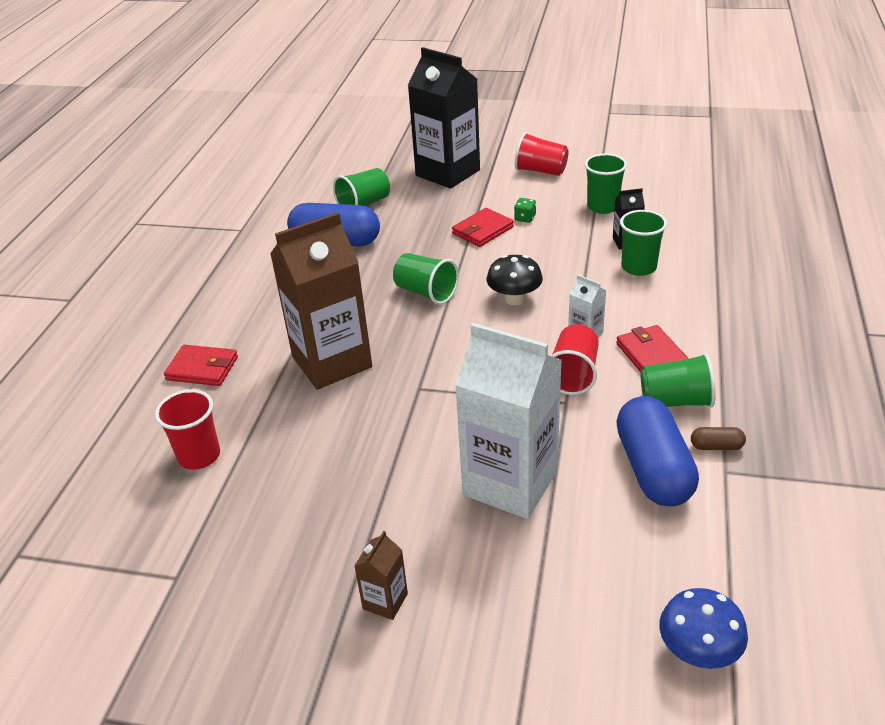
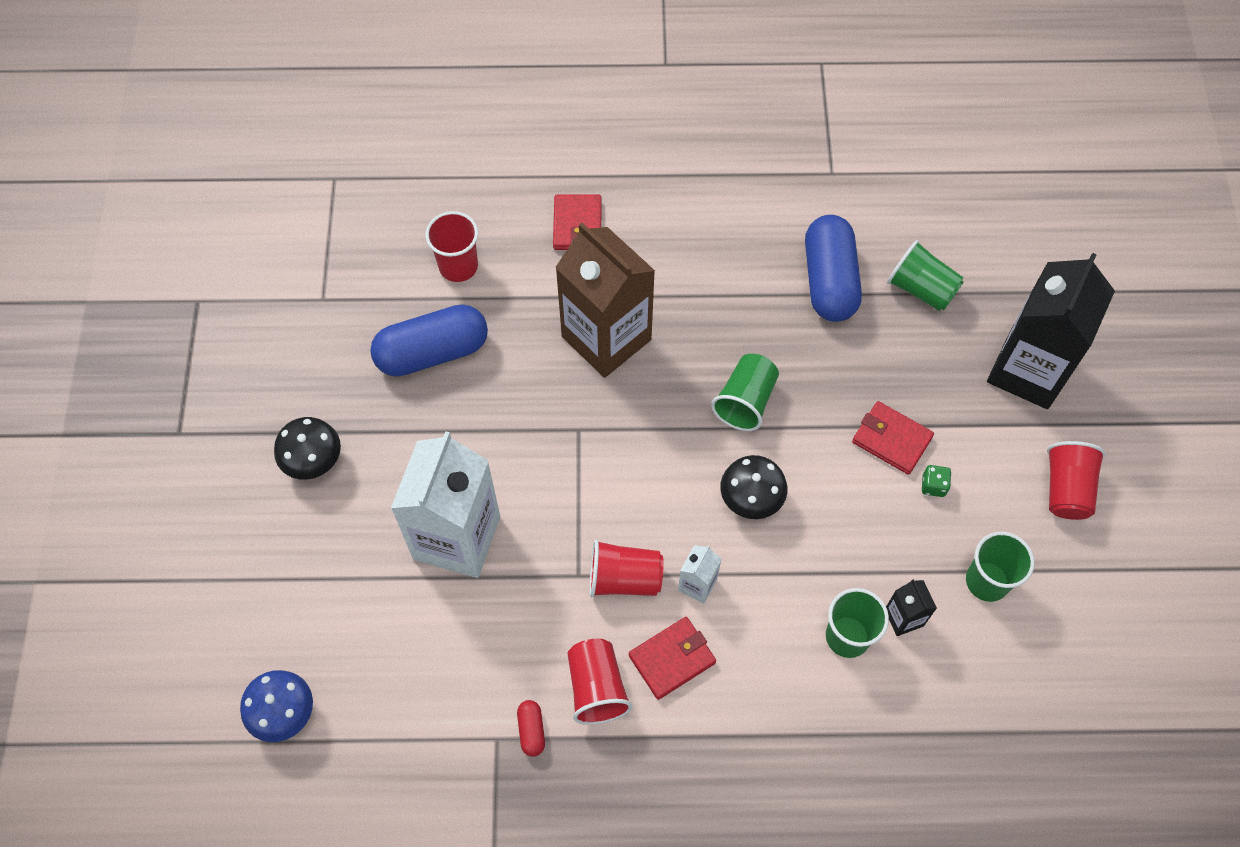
camera: 75 degrees right, 25 degrees up
brown carton [354,531,408,620] -> black mushroom [274,417,341,480]
blue capsule [616,396,699,507] -> blue capsule moved to [370,304,488,377]
green cup [641,353,716,408] -> red cup [567,639,632,725]
brown capsule [691,427,746,450] -> red capsule [517,700,545,757]

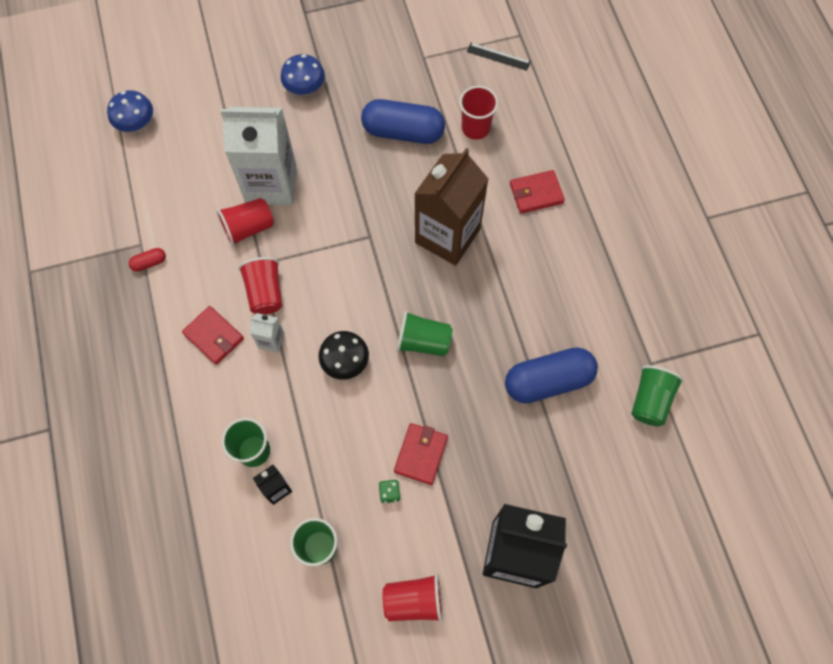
camera: 75 degrees right, 5 degrees up
black mushroom [274,417,341,480] -> blue mushroom [281,54,325,95]
blue capsule [370,304,488,377] -> blue capsule turned 45 degrees counterclockwise [361,99,445,144]
red cup [567,639,632,725] -> red cup moved to [216,198,274,247]
green cup [887,240,964,311] -> green cup moved to [631,365,684,426]
none -> black ruler [467,43,531,71]

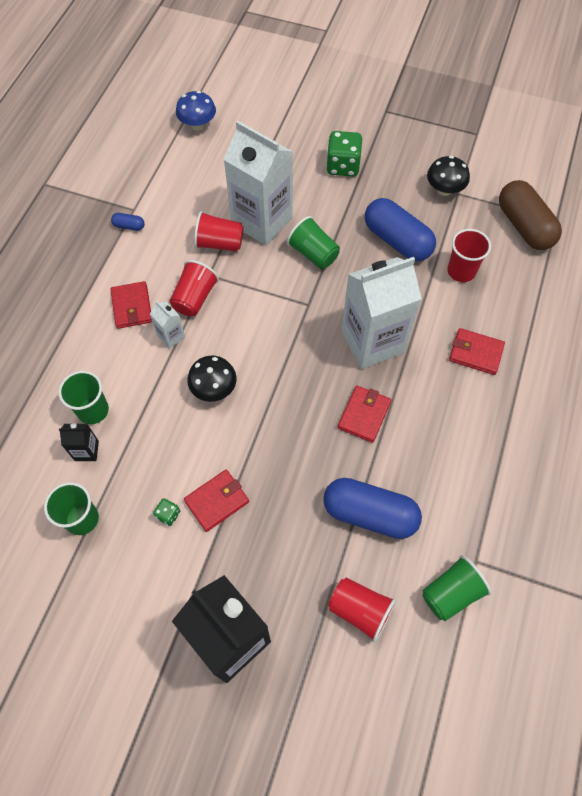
camera: 35 degrees right, 5 degrees down
red capsule [129,248,166,272] -> blue capsule [111,213,145,231]
blue mushroom [281,54,325,95] -> green dice [326,131,362,177]
red cup [383,573,443,622] -> red cup moved to [328,578,396,643]
green cup [397,311,453,356] -> green cup moved to [287,216,340,269]
brown carton [414,148,488,266] -> white carton [341,257,422,369]
black ruler [467,43,531,71] -> brown capsule [499,180,562,250]
none -> red wallet [338,386,391,443]
none -> black mushroom [427,156,470,196]

